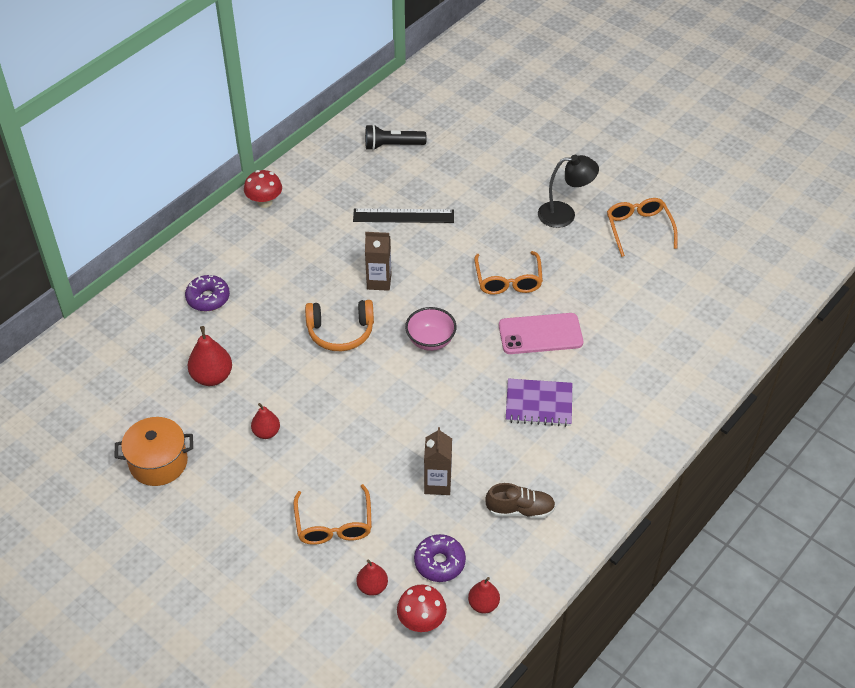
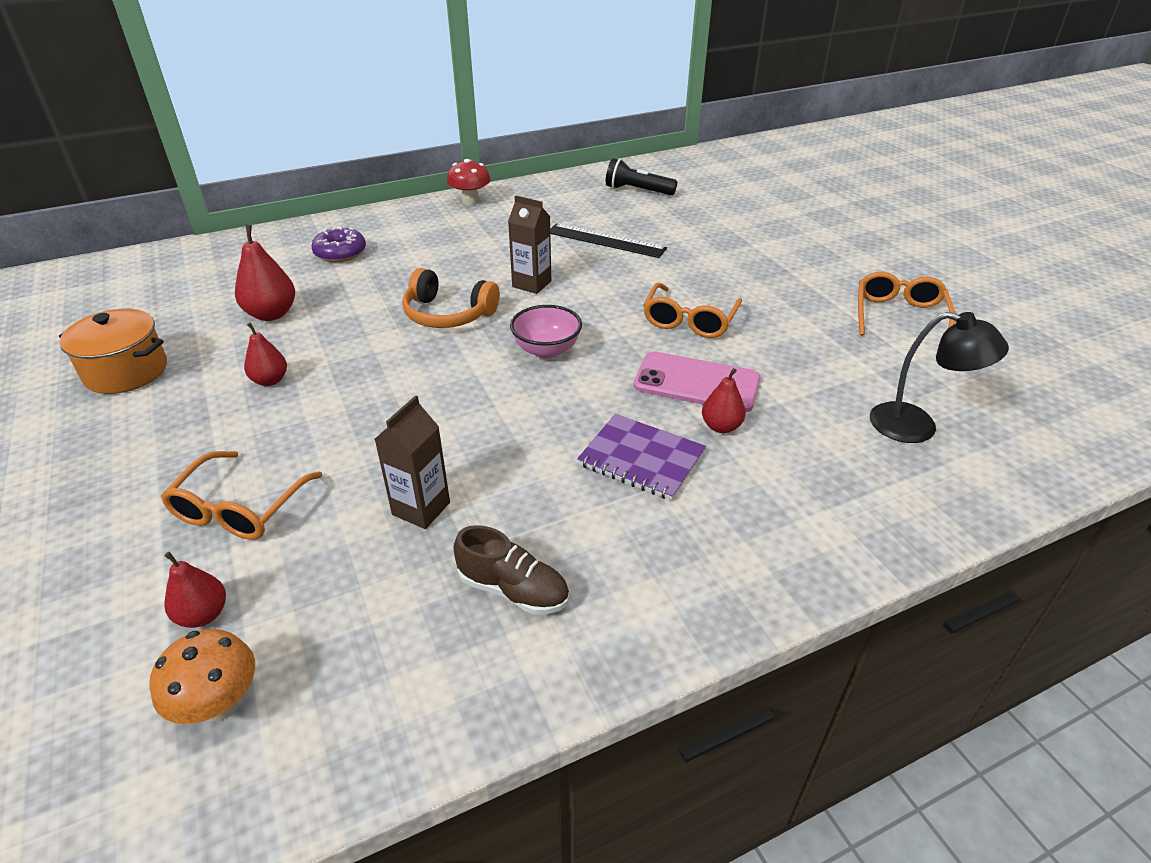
camera: 25 degrees right, 10 degrees down
red mushroom [397,585,447,632] -> orange mushroom [149,629,255,724]
purple donut [414,534,466,582] -> none
red pear [468,577,500,613] -> red pear moved to [702,368,746,433]
black lamp [538,155,599,228] -> black lamp moved to [870,312,1009,443]

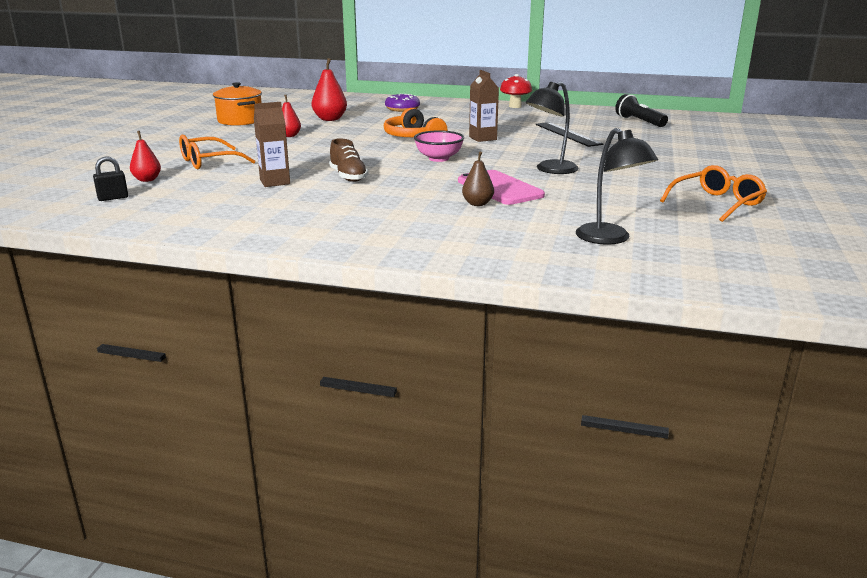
camera: 40 degrees right, 15 degrees down
orange mushroom [149,629,255,724] -> black padlock [93,156,128,201]
brown shoe [454,525,569,615] -> brown shoe moved to [329,138,368,182]
purple notebook [577,414,706,501] -> none
orange glasses [643,283,742,338] -> black lamp [526,82,579,174]
red pear [702,368,746,433] -> brown pear [462,152,494,206]

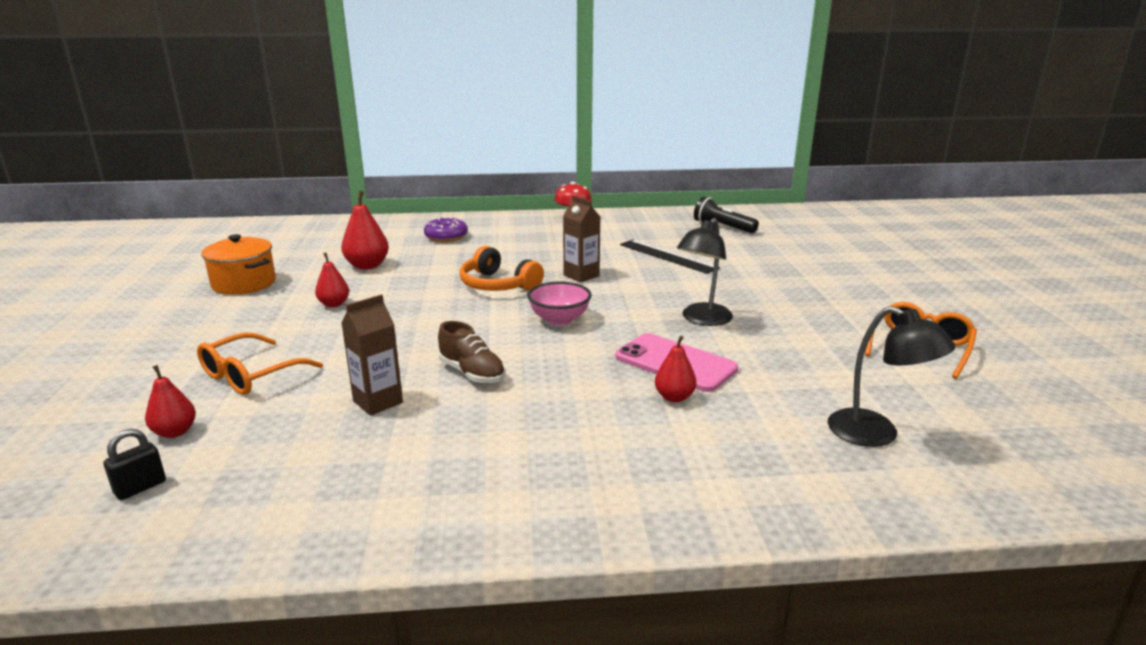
camera: 20 degrees left, 0 degrees up
brown pear [462,152,494,206] -> red pear [655,336,697,402]

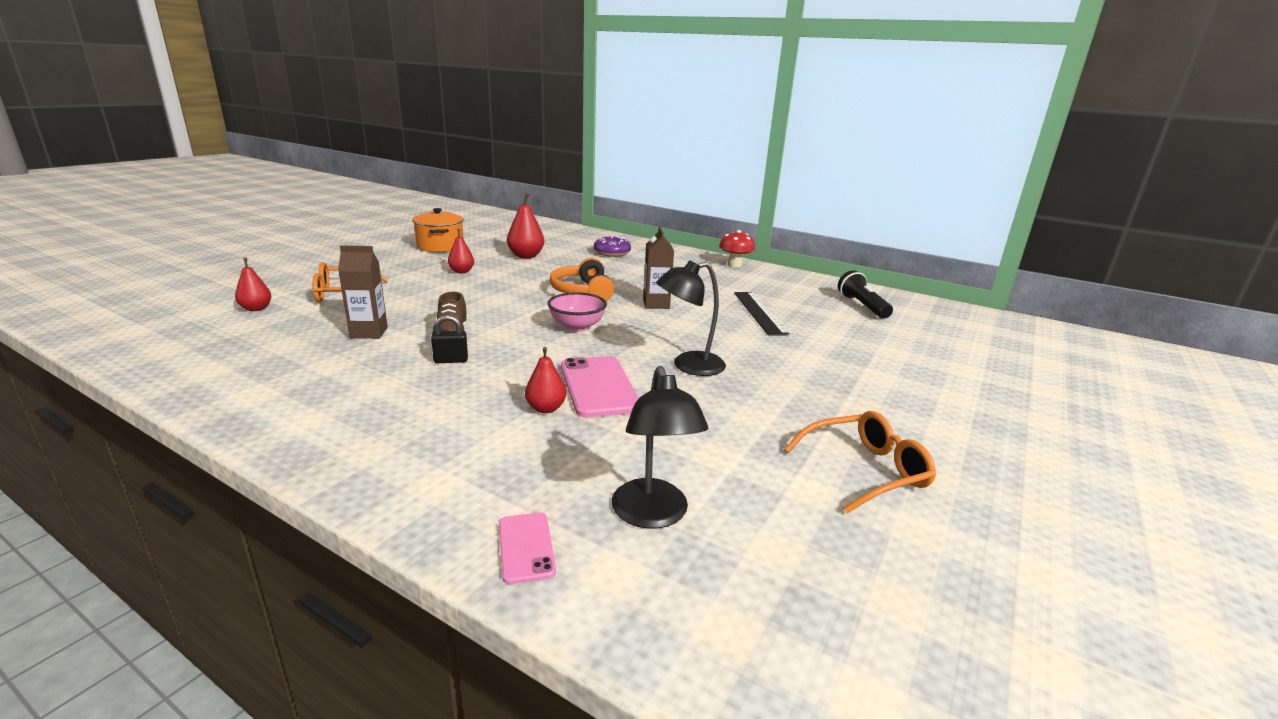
camera: 35 degrees right, 0 degrees up
black padlock [104,429,166,500] -> black padlock moved to [431,315,468,363]
none -> pink phone [499,512,556,584]

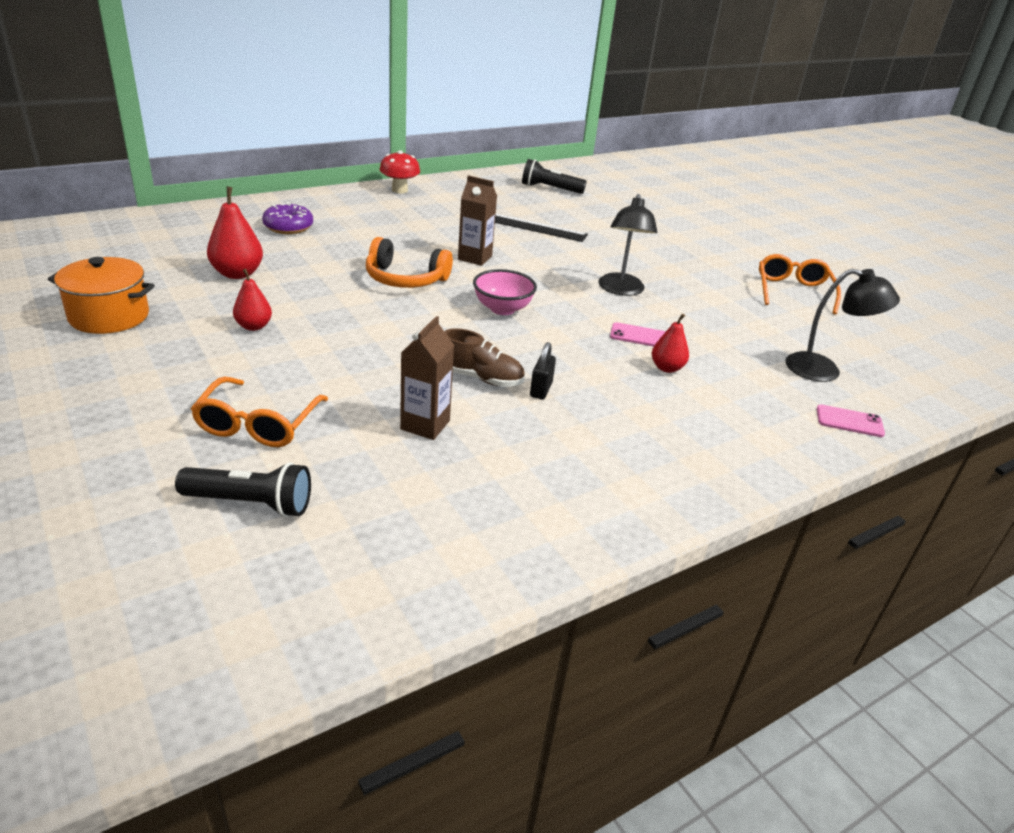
camera: 65 degrees left, 10 degrees up
red pear [235,258,271,311] -> black flashlight [175,462,311,517]
pink phone [561,356,639,418] -> pink phone [610,322,665,346], size x0.54

